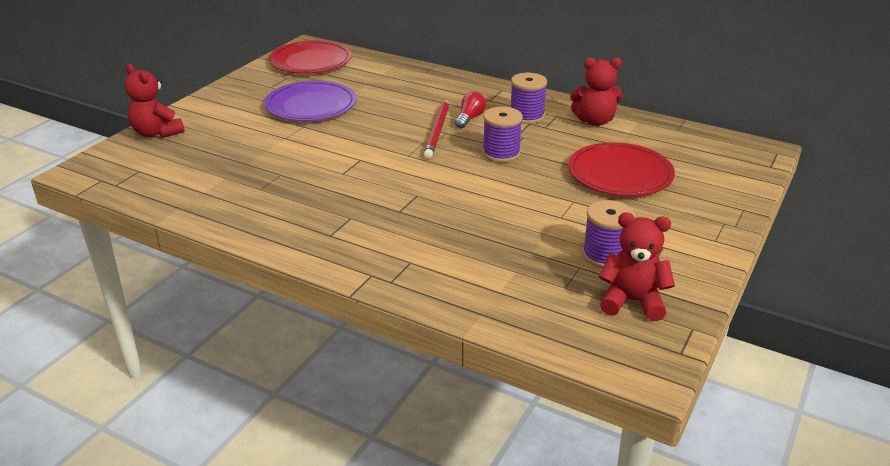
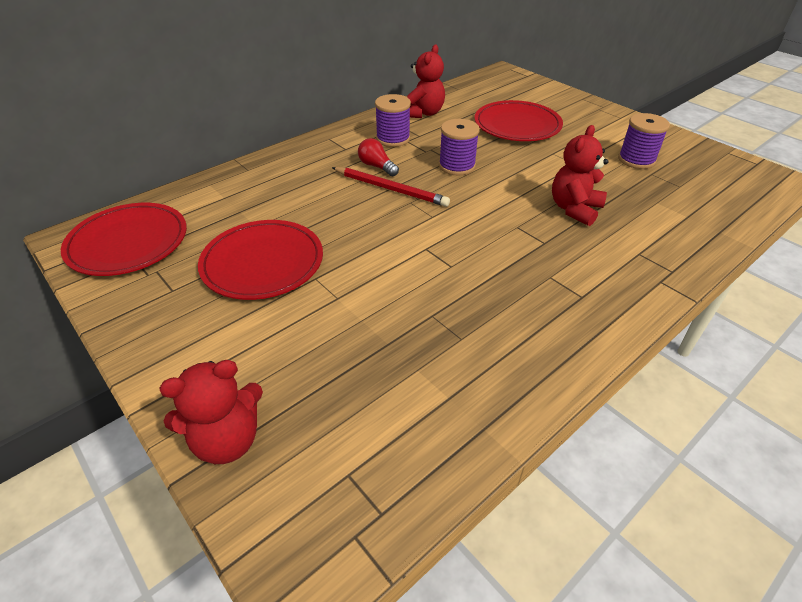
camera: 70 degrees left, 10 degrees up
purple plate [264,81,356,121] -> red plate [198,220,323,300]
red teddy bear [599,213,675,321] -> red teddy bear moved to [552,125,609,226]

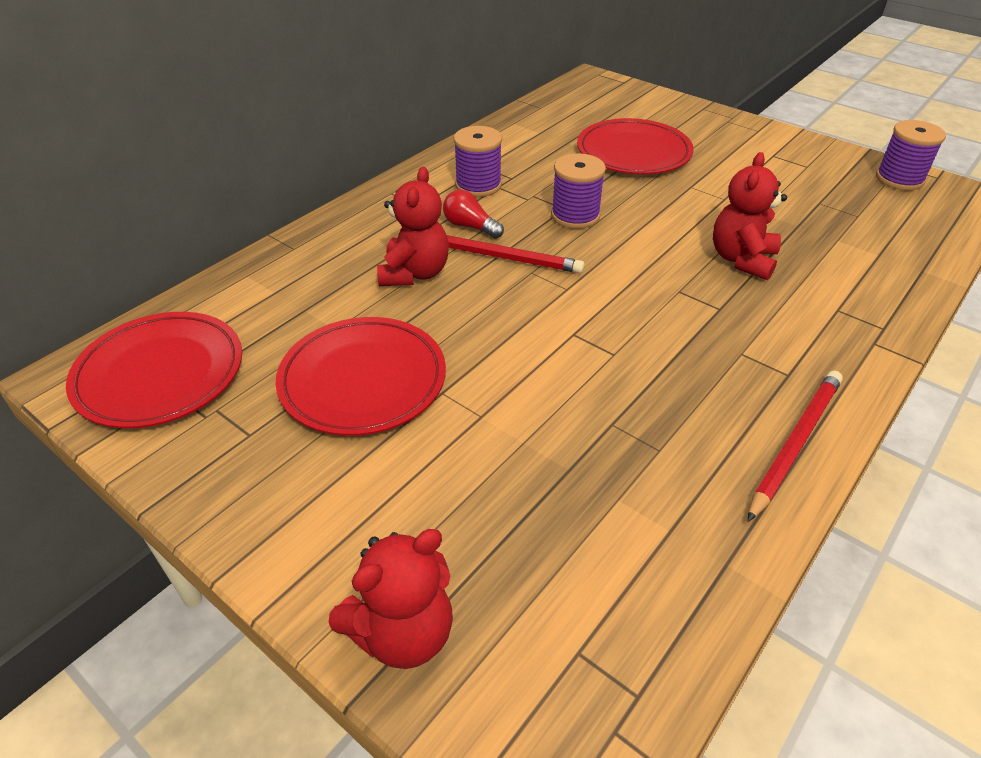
camera: 10 degrees left, 0 degrees up
red teddy bear [407,45,445,118] -> red teddy bear moved to [377,167,449,286]
purple spool [618,113,670,169] -> purple spool moved to [876,120,946,190]
none -> red pencil [747,371,843,522]

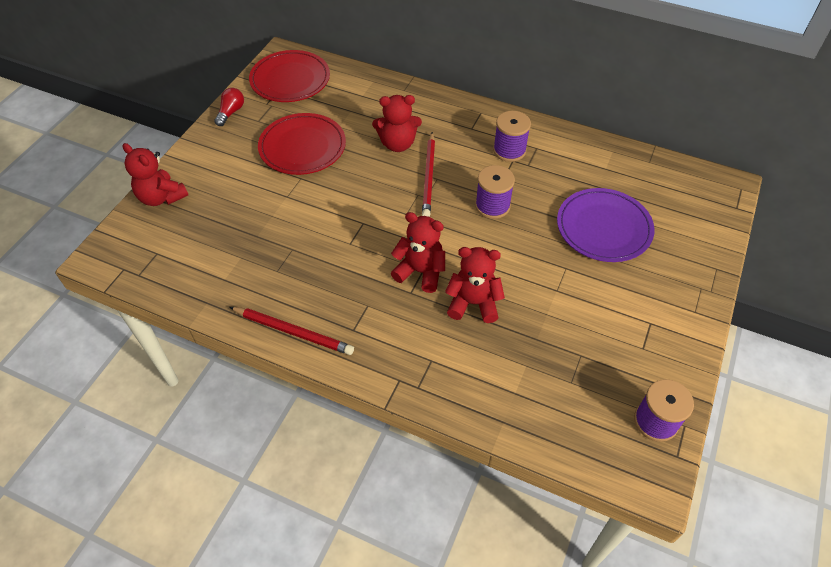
camera: 75 degrees right, 10 degrees up
red light bulb [443,190,504,239] -> red light bulb moved to [214,88,244,126]
red plate [577,118,694,174] -> purple plate [557,188,655,262]
none -> red teddy bear [391,212,445,293]

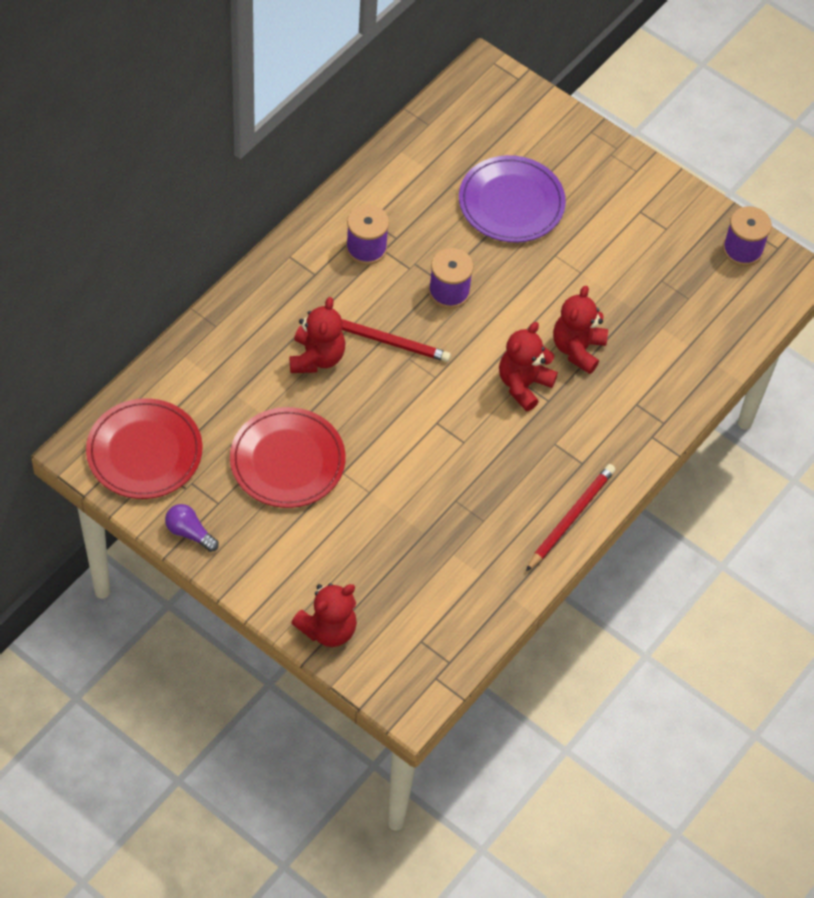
camera: 80 degrees left, 5 degrees up
red light bulb [214,88,244,126] -> purple light bulb [165,504,219,552]

